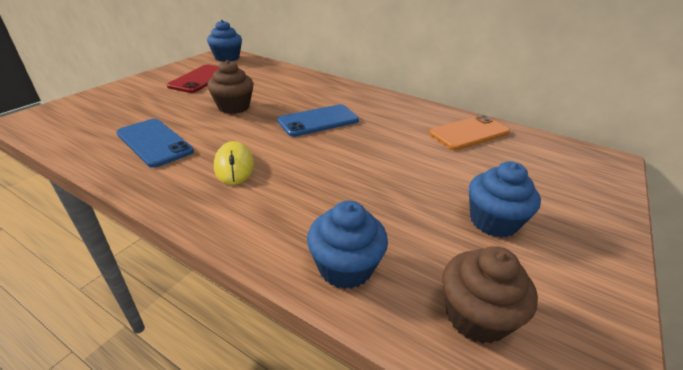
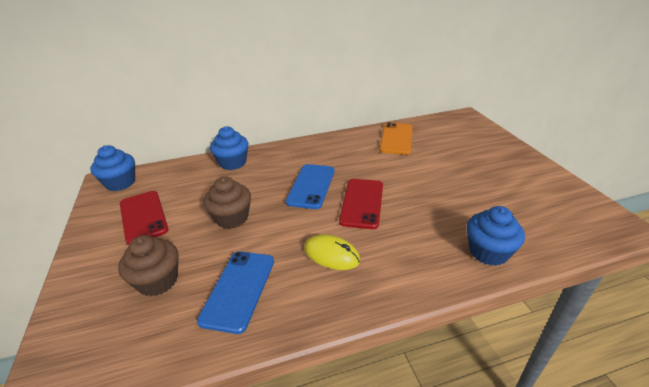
camera: 45 degrees left, 0 degrees up
blue phone [116,119,194,168] -> blue phone turned 75 degrees counterclockwise [197,251,274,334]
brown cupcake [443,246,538,344] -> brown cupcake moved to [118,235,178,296]
blue cupcake [469,161,541,238] -> blue cupcake moved to [210,126,248,170]
none -> red phone [339,179,383,229]

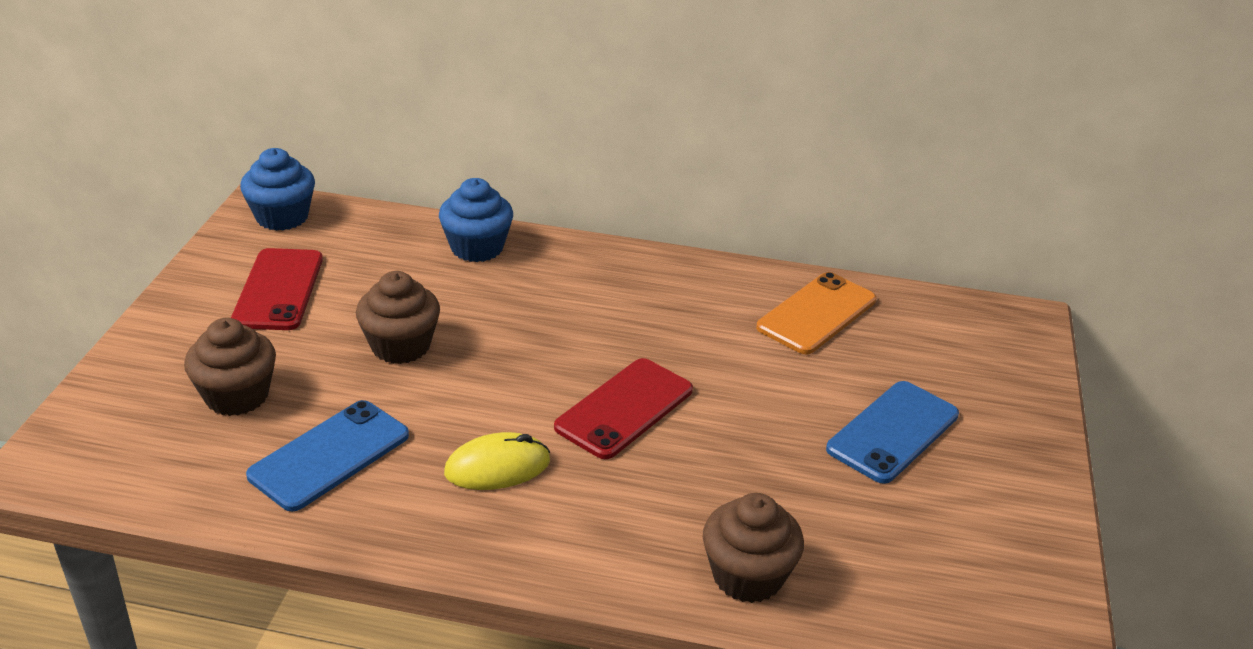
camera: 25 degrees right, 0 degrees up
blue phone [286,164,335,209] -> blue phone moved to [826,381,959,484]
yellow mouse [304,234,360,270] -> yellow mouse turned 75 degrees counterclockwise [444,432,550,490]
blue cupcake [467,206,525,266] -> brown cupcake [703,493,804,603]

